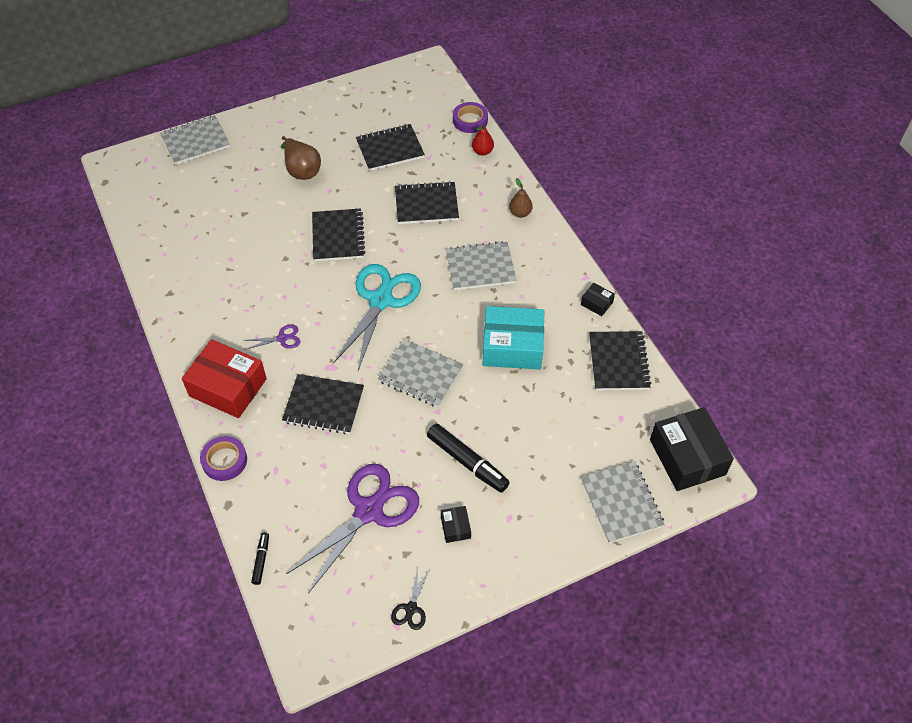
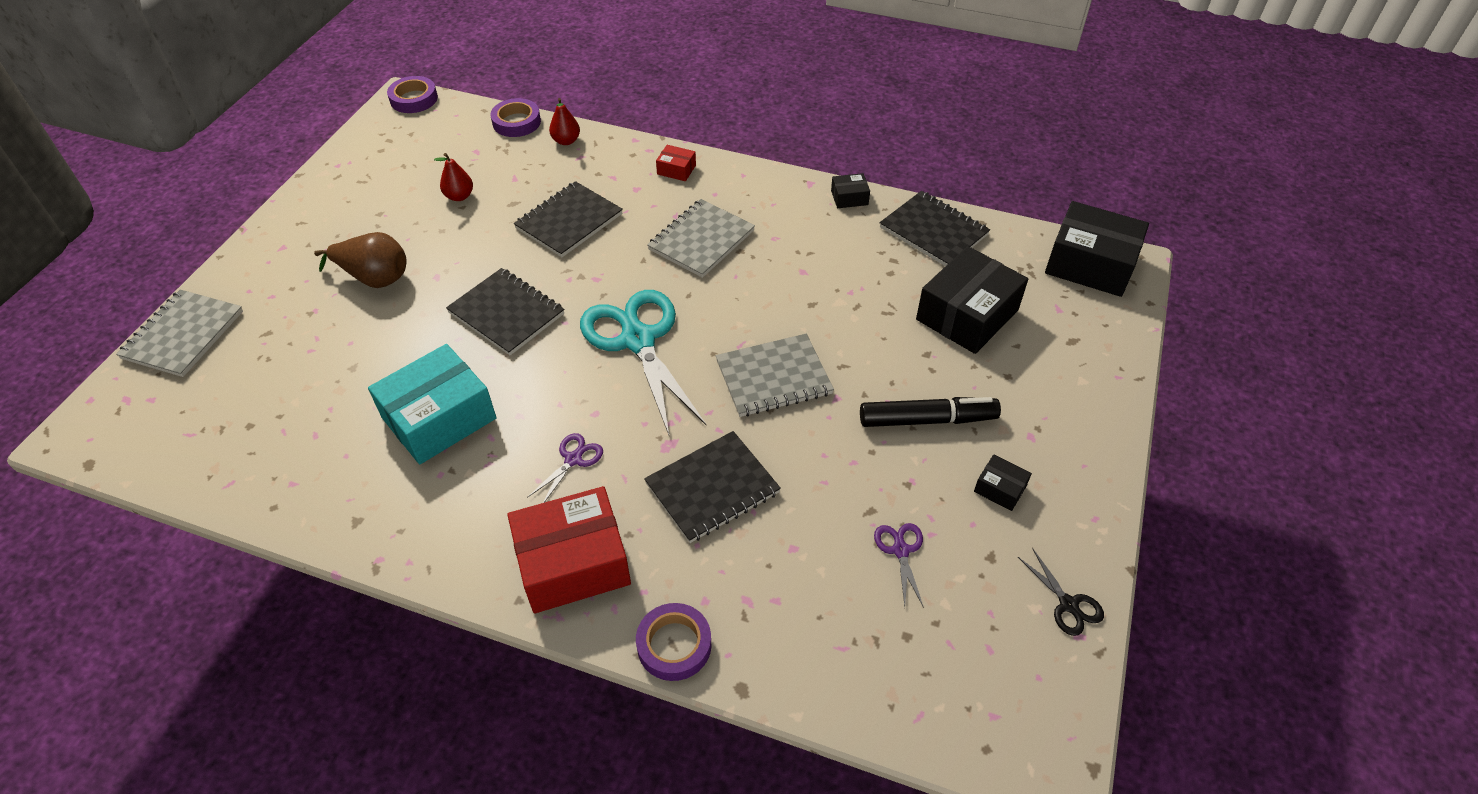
camera: 45 degrees left, 5 degrees down
black marker [251,533,269,585] -> none
purple scissors [287,464,419,594] -> purple scissors [874,523,924,608], size x0.43
black notebook [356,124,425,171] -> red pear [434,153,473,201]
turquoise box [483,306,544,370] -> turquoise box moved to [368,344,497,464]
brown pear [509,178,533,218] -> red box [656,145,696,181]
grey notebook [581,461,665,543] -> none
none -> purple tape [387,76,438,113]
none -> black box [916,246,1028,354]

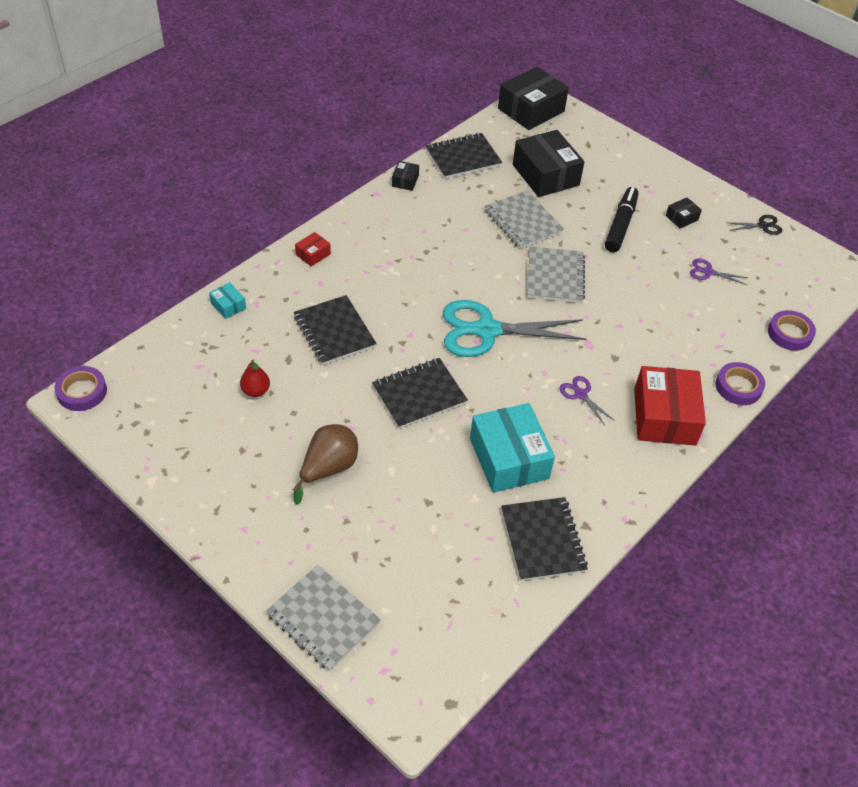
camera: 70 degrees left, 0 degrees up
purple tape [490,98,541,137] -> purple tape moved to [768,310,816,351]
red pear [549,98,580,145] -> turquoise box [209,282,246,319]
black notebook [644,431,781,543] -> black notebook moved to [501,497,588,581]
grey notebook [647,199,755,278] -> grey notebook moved to [484,190,564,249]

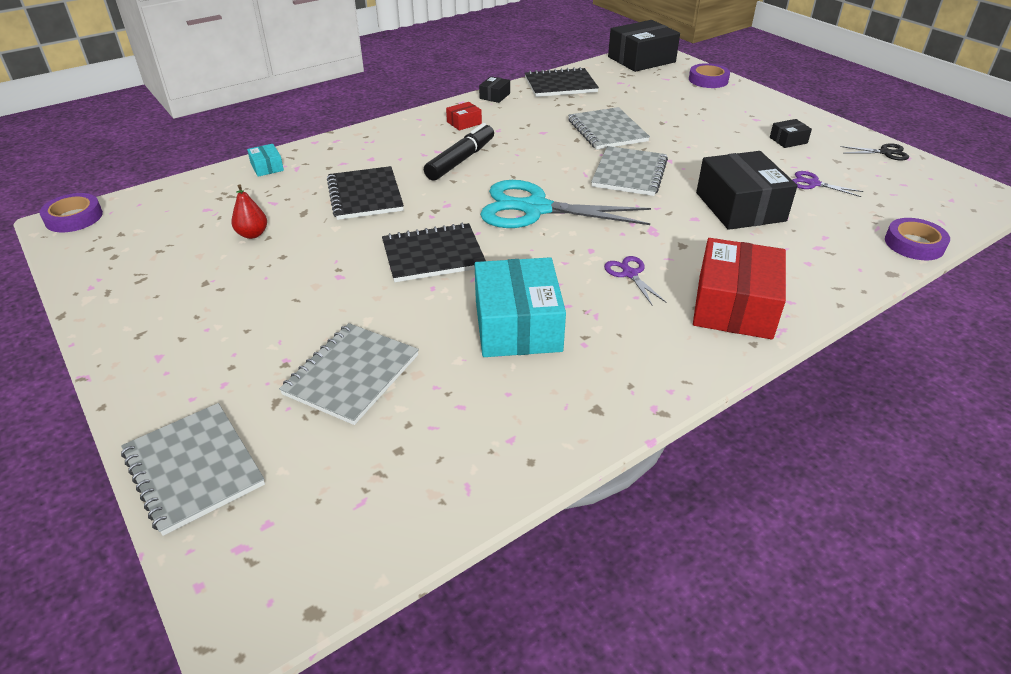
camera: 15 degrees right, 10 degrees down
brown pear [293,424,358,505] -> none
red box [295,232,331,267] -> red box moved to [446,102,482,130]
black notebook [501,497,588,581] -> none
black box [513,130,585,197] -> black box moved to [696,151,797,230]
black marker [605,187,639,252] -> black marker moved to [424,123,494,181]
purple tape [716,362,765,405] -> purple tape moved to [689,63,730,88]
none -> grey notebook [279,323,419,425]

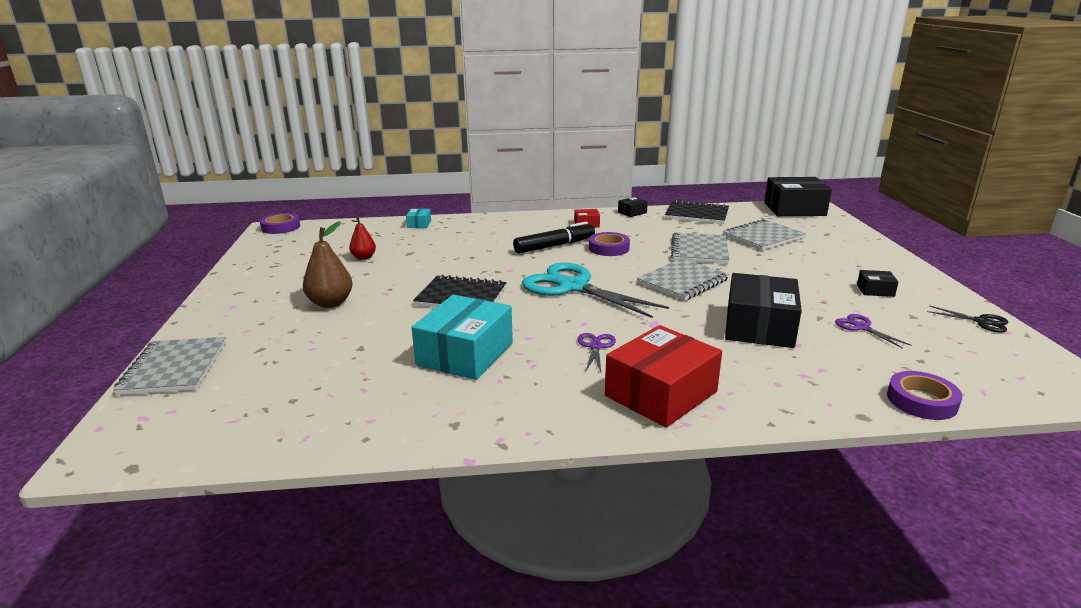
camera: 30 degrees right, 15 degrees down
grey notebook [279,323,419,425] -> grey notebook moved to [723,219,806,250]
black notebook [327,166,404,220] -> none
purple tape [689,63,730,88] -> purple tape moved to [589,232,630,256]
none -> brown pear [303,221,353,308]

